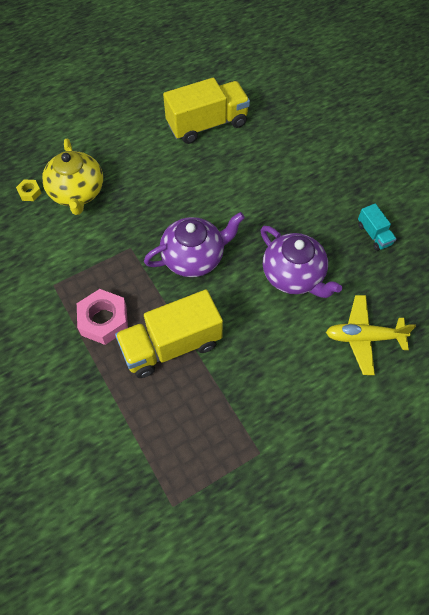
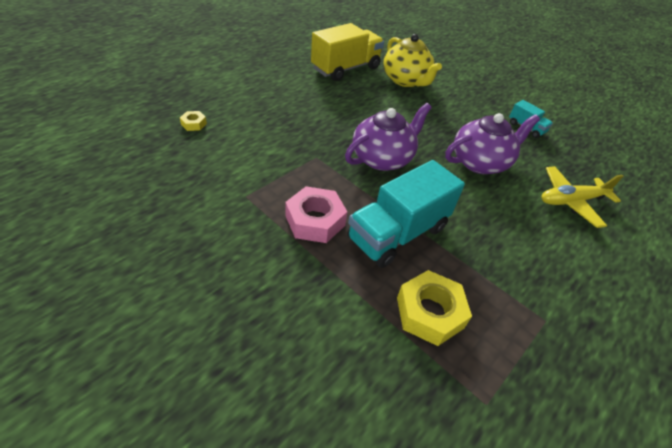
camera: 20 degrees left, 15 degrees down
yellow teapot [42,139,103,215] -> yellow teapot moved to [383,34,442,87]
yellow truck [115,290,223,378] -> turquoise truck [348,160,465,268]
purple teapot [260,226,342,298] -> purple teapot turned 60 degrees counterclockwise [445,113,540,174]
none -> yellow nut [397,270,472,346]

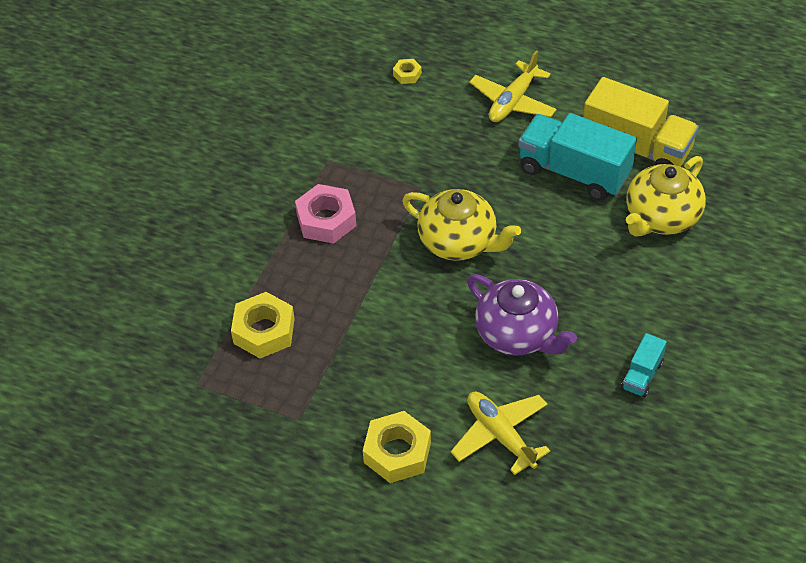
camera: 75 degrees right, 5 degrees up
purple teapot [345,103,432,171] -> yellow teapot [402,189,521,261]
turquoise truck [348,160,465,268] -> turquoise truck moved to [518,113,637,201]
none -> yellow nut [363,411,431,483]
none -> yellow plane [470,50,557,122]

